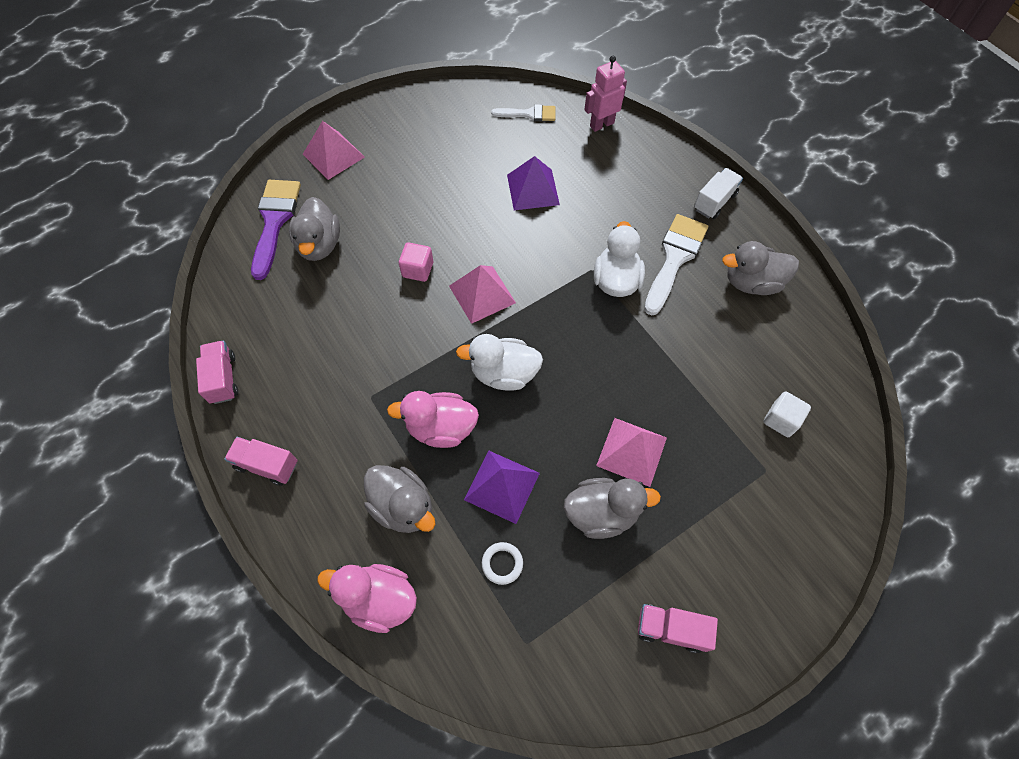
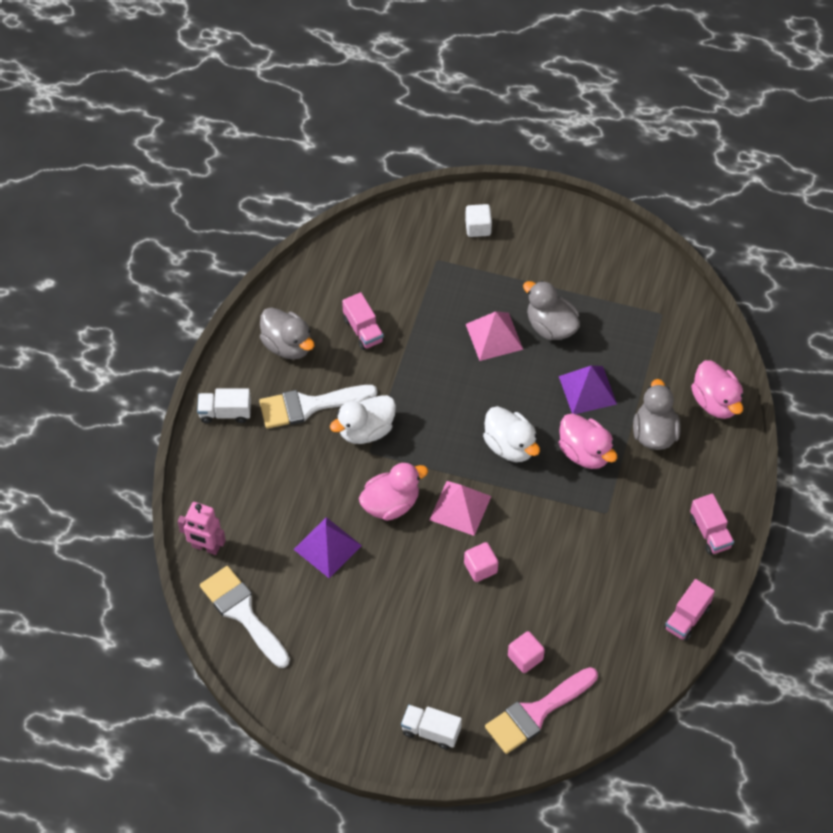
camera: 130 degrees left, 5 degrees down
purple brush [251,180,301,280] -> pink brush [485,667,598,754]
grey duck [289,197,340,261] -> pink cube [508,631,545,673]
pink pyramid [303,121,365,180] -> white truck [401,705,462,750]
white ring [482,542,523,585] -> none
white brush [491,104,556,121] -> white brush [200,566,290,668], size x1.69
pink truck [638,604,718,653] -> pink truck moved to [342,292,384,350]
white cube [763,392,811,437] -> white cube moved to [465,204,492,237]
none -> pink duck [359,462,428,521]

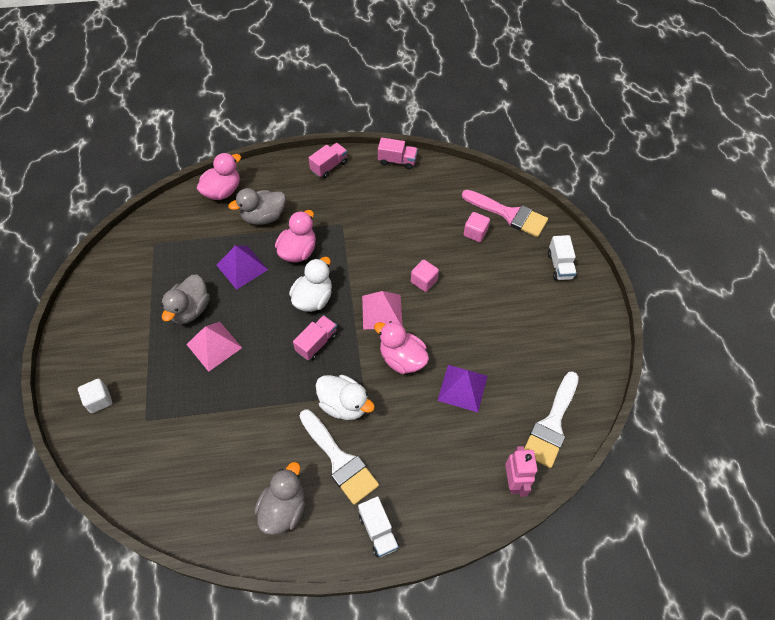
camera: 115 degrees left, 0 degrees up
pink truck [342,292,384,350] -> pink truck moved to [293,315,337,360]

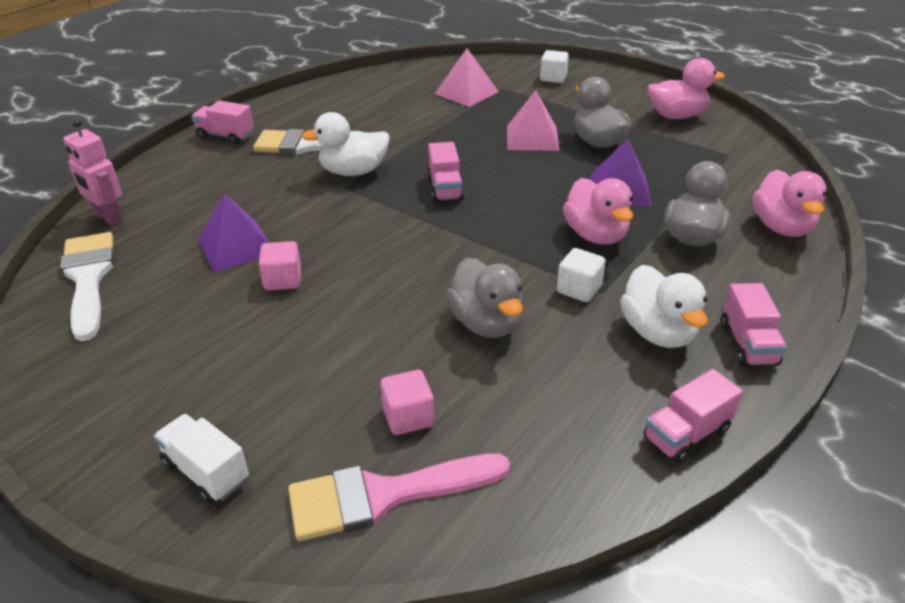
camera: 135 degrees right, 20 degrees down
grey duck [255,462,305,535] -> grey duck moved to [446,258,523,338]
white duck [289,257,332,312] -> white duck moved to [620,265,708,348]
white truck [358,496,399,557] -> pink truck [191,100,254,144]
pink pyramid [362,291,402,329] -> pink pyramid moved to [434,48,499,107]
pink duck [374,321,429,374] -> pink duck moved to [647,58,725,119]
pink cube [411,260,439,292] -> pink cube moved to [259,241,301,291]
none -> white cube [556,248,606,302]

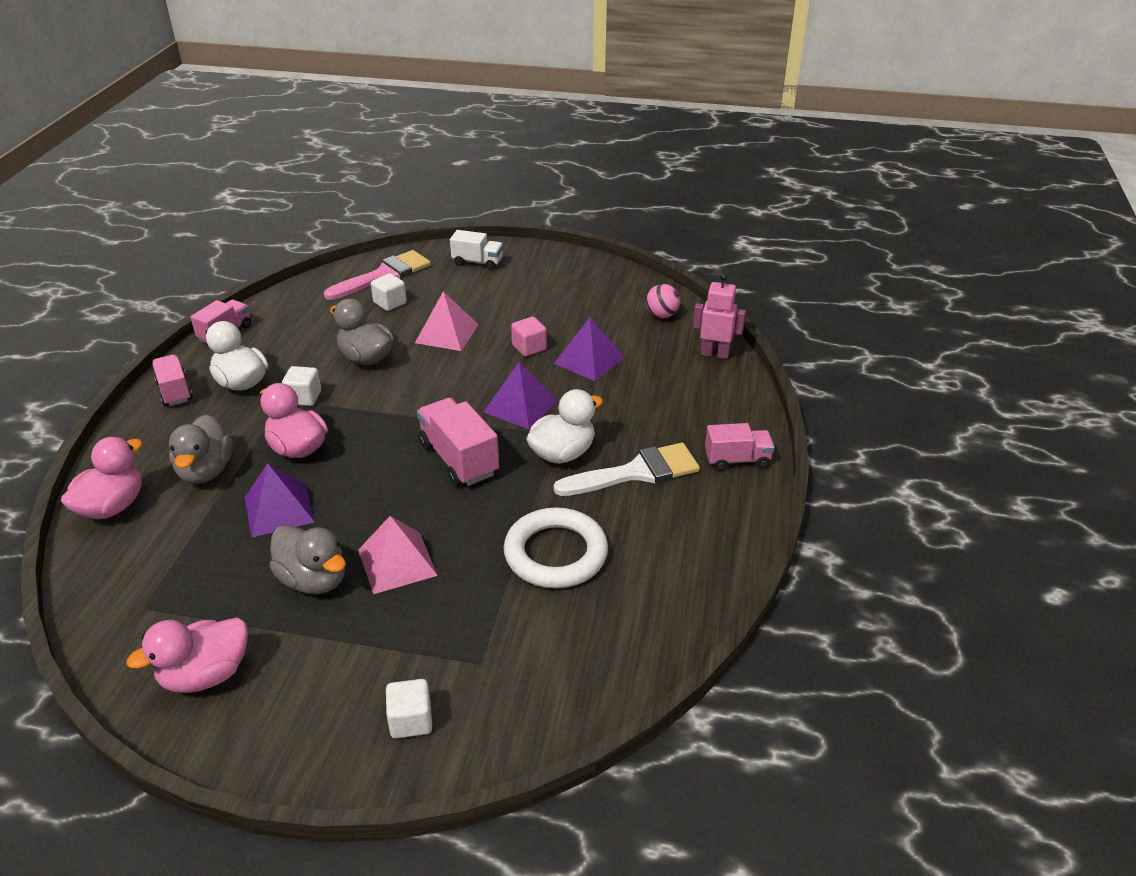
camera: 155 degrees right, 0 degrees up
white brush [60,232,114,341] -> pink ball [646,284,680,318]
pink cube [380,370,434,435] -> white cube [371,273,407,311]
pink truck [427,142,464,202] -> pink truck [417,398,499,487], size x1.53
pink pyramid [434,48,499,107] -> pink pyramid moved to [415,291,479,351]
pink duck [752,170,827,237] -> pink duck turned 60 degrees clockwise [61,437,143,519]
none -> purple pyramid [484,362,558,429]
none -> white ring [504,507,608,588]

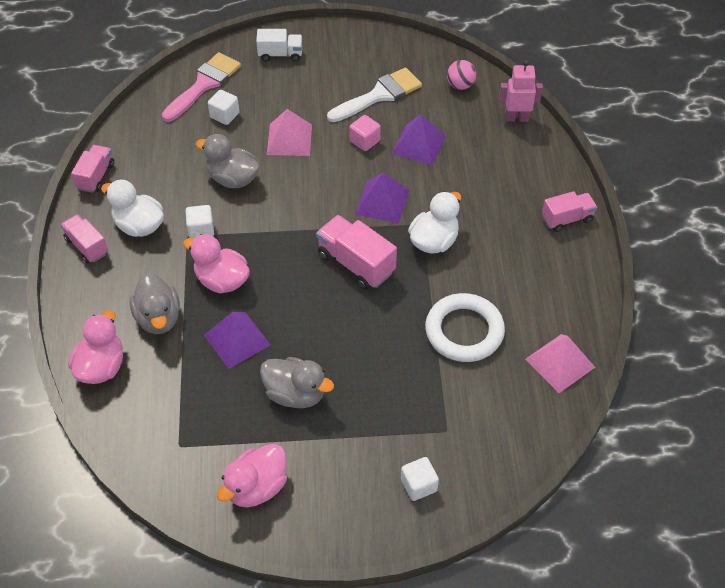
camera: 15 degrees left, 15 degrees up
pink pyramid [358,516,438,594] -> pink pyramid moved to [525,334,595,393]
white brush [553,443,700,496] -> white brush moved to [327,67,422,122]

